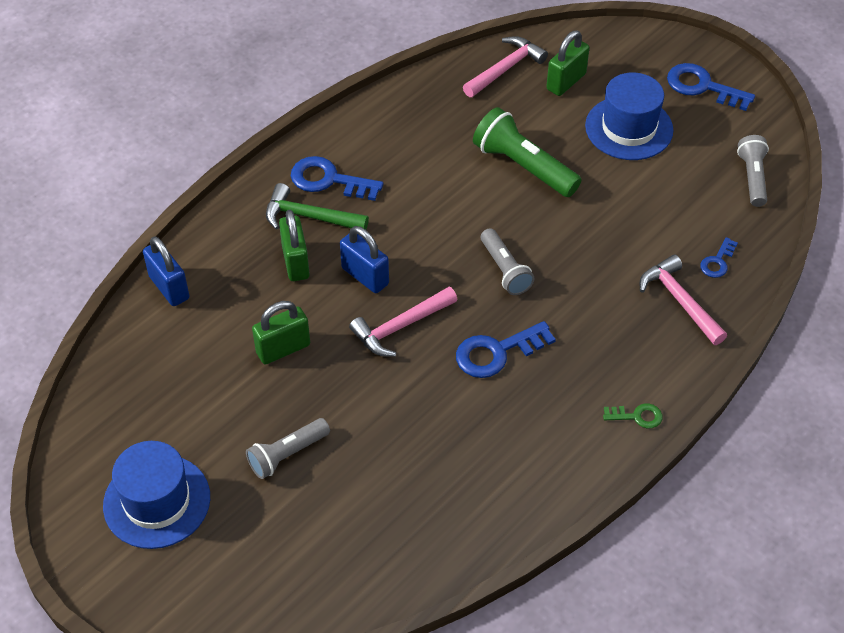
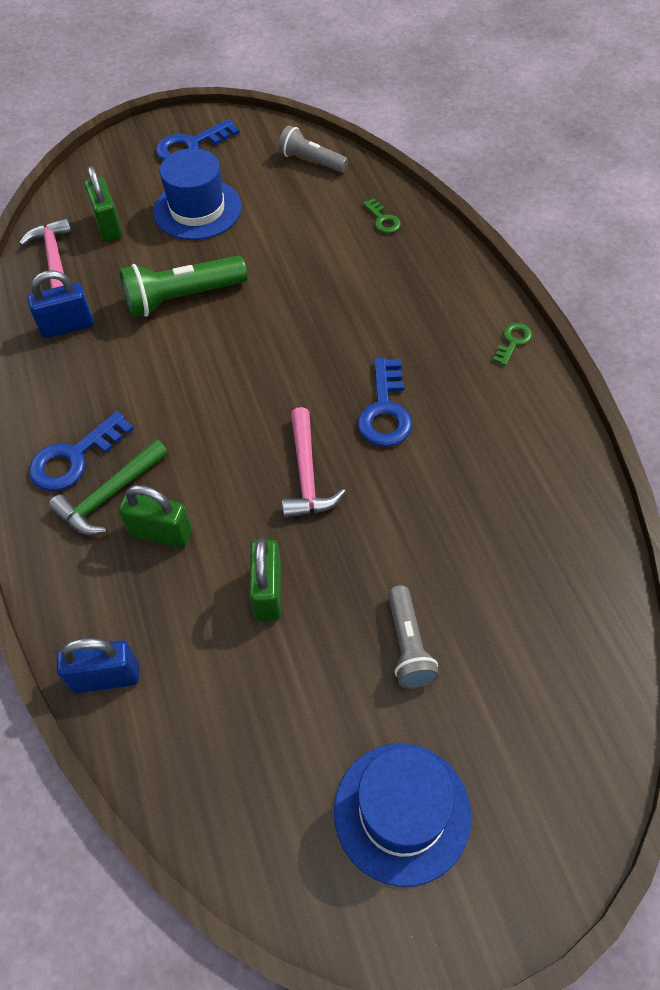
camera: 60 degrees left, 5 degrees up
blue padlock [340,226,389,293] -> blue padlock moved to [27,270,94,338]
grey flashlight [481,228,534,295] -> none
pink hammer [640,254,727,345] -> none
blue key [700,237,738,278] -> green key [363,198,401,233]

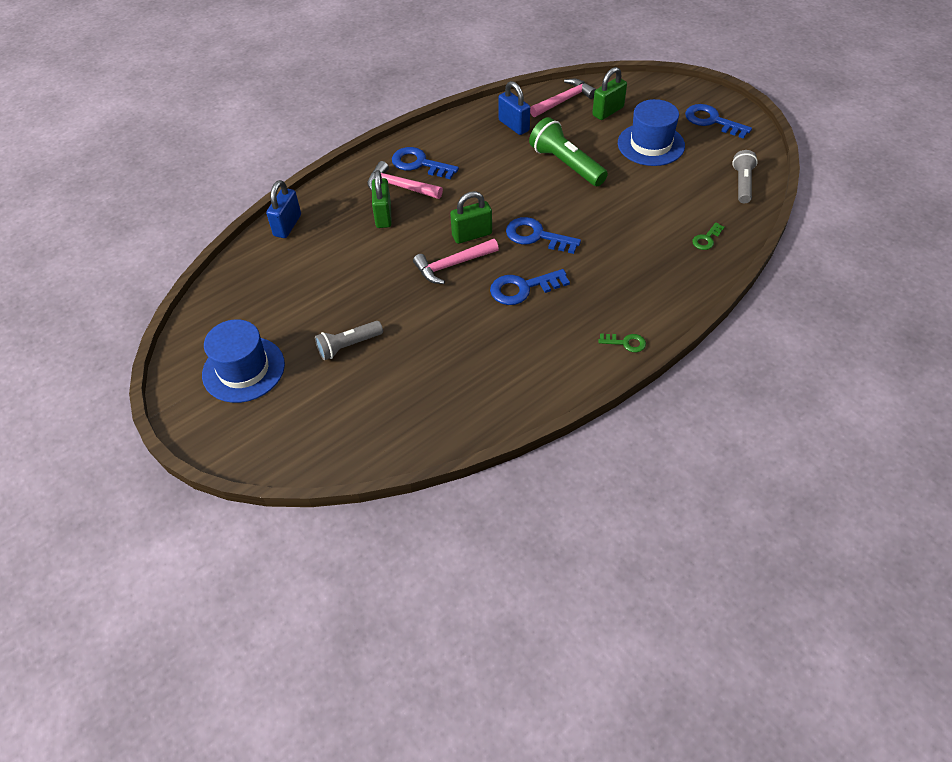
camera: 70 degrees right, 5 degrees down
green hammer [49,440,168,535] -> pink hammer [367,161,443,199]
blue padlock [57,638,139,693] -> blue padlock turned 45 degrees clockwise [266,180,301,238]
green padlock [249,538,281,621] -> green padlock moved to [450,191,492,244]
none -> blue key [506,217,581,254]

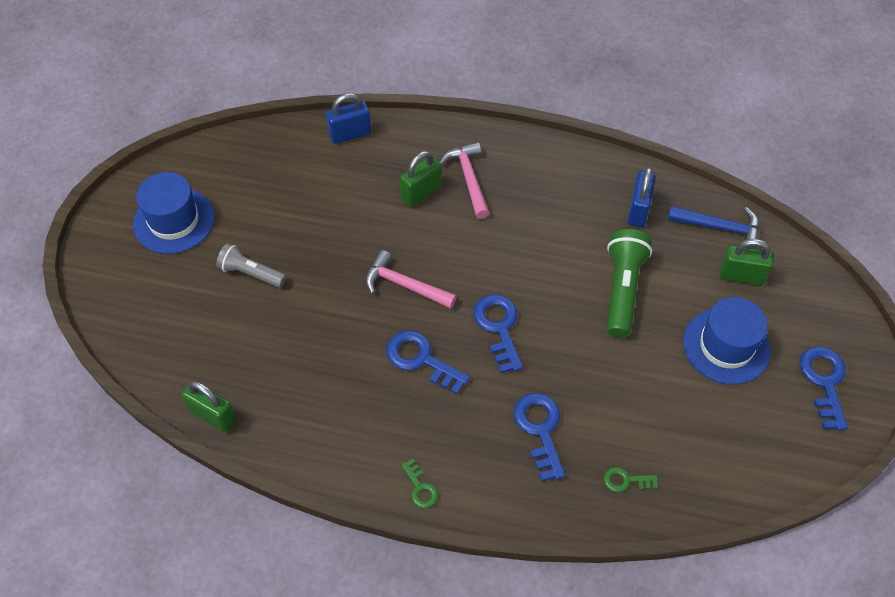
camera: 50 degrees right, 5 degrees up
blue key [392,147,459,179] -> blue key moved to [514,393,565,481]
green padlock [450,191,492,244] -> green padlock moved to [181,380,237,433]
pink hammer [530,79,596,117] -> blue hammer [668,206,760,249]
grey flashlight [732,150,758,203] -> none

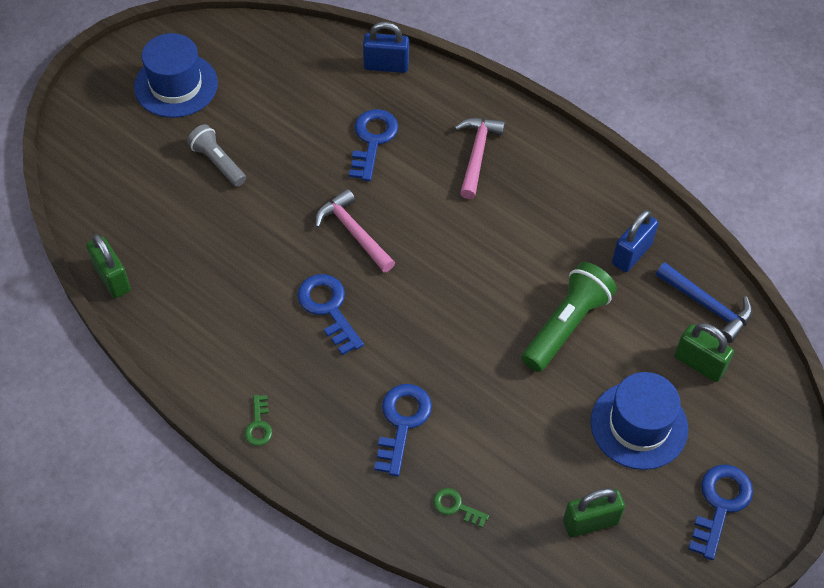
camera: 25 degrees right, 0 degrees up
green padlock [400,151,441,207] -> green padlock moved to [563,488,625,537]
blue key [474,294,523,373] -> blue key moved to [349,109,398,181]

